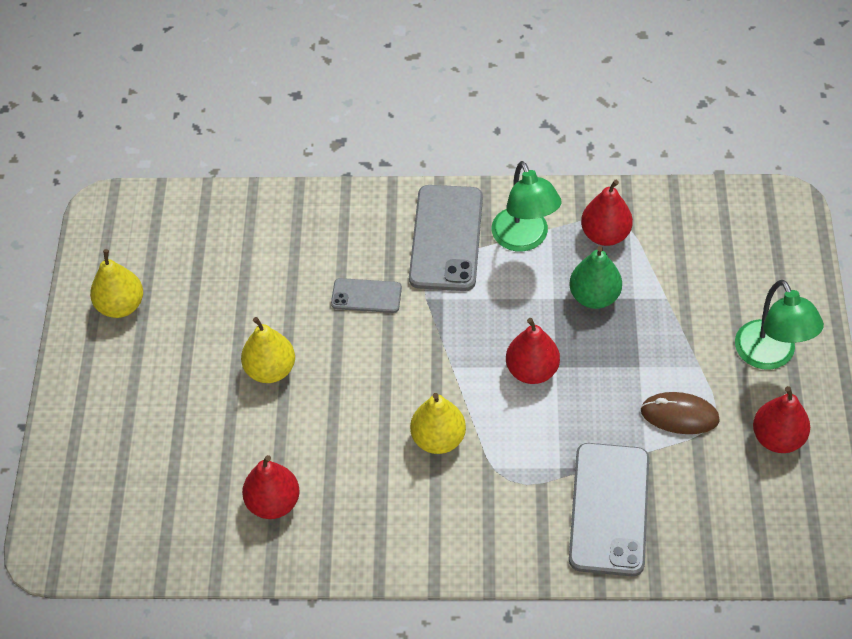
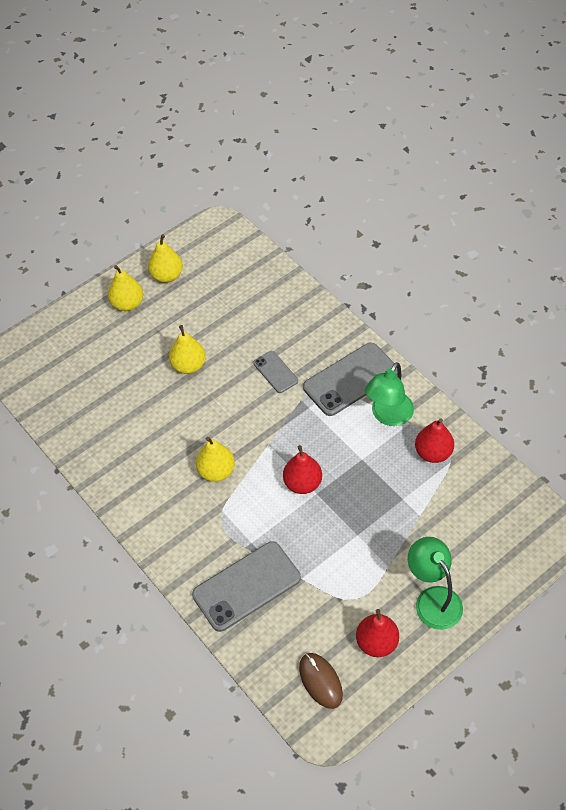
camera: 50 degrees right, 0 degrees up
red pear [242,455,300,519] -> none
green pear [569,246,622,309] -> none
brown mouse [641,392,720,434] -> brown mouse moved to [299,653,343,709]
green lamp [735,280,824,370] -> green lamp turned 120 degrees clockwise [408,537,463,630]
none -> yellow pear [108,265,143,311]

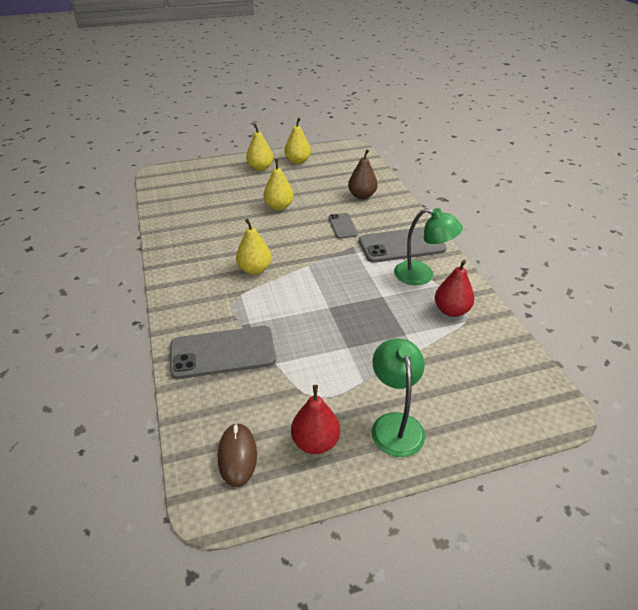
camera: 20 degrees right, 15 degrees down
red pear [283,445,322,494] -> none
green lamp [365,362,414,426] -> green lamp turned 120 degrees counterclockwise [394,208,463,285]
none -> brown pear [348,149,378,199]

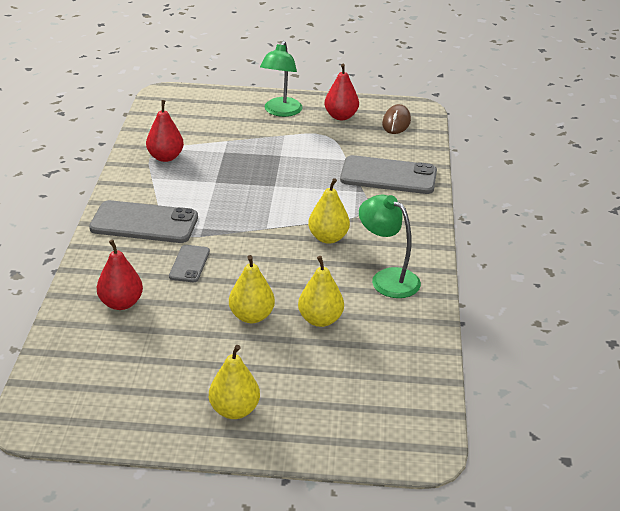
camera: 160 degrees left, 5 degrees down
yellow pear [285,118,311,164] -> yellow pear moved to [298,256,344,327]
brown pear [348,149,378,199] -> red pear [97,239,143,310]
green lamp [394,208,463,285] -> green lamp moved to [359,195,421,298]

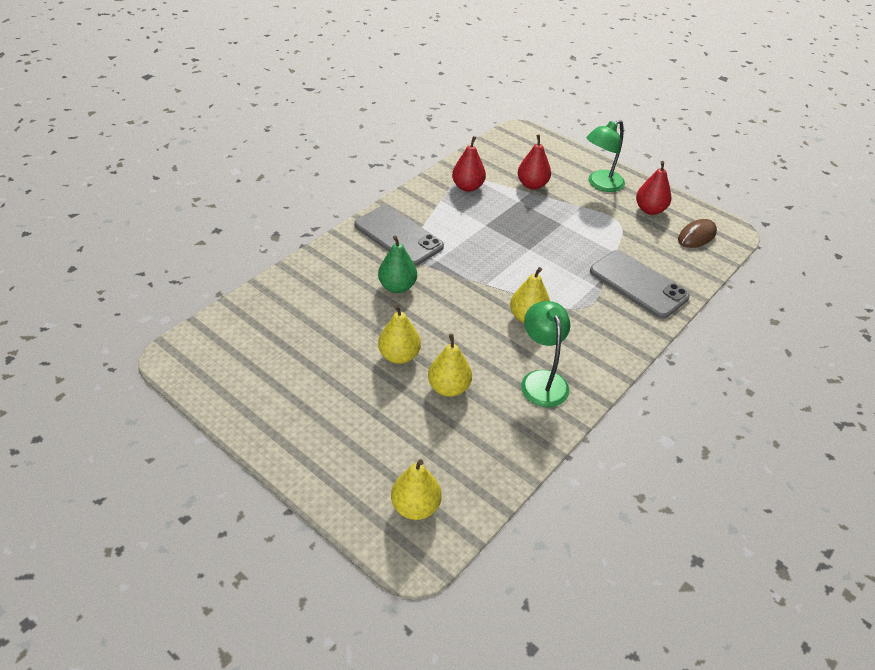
camera: 35 degrees right, 10 degrees up
red pear [97,239,143,310] -> red pear moved to [518,134,551,190]
grey phone [169,245,210,282] -> green pear [378,235,417,293]
yellow pear [209,345,260,419] -> yellow pear moved to [391,459,442,520]

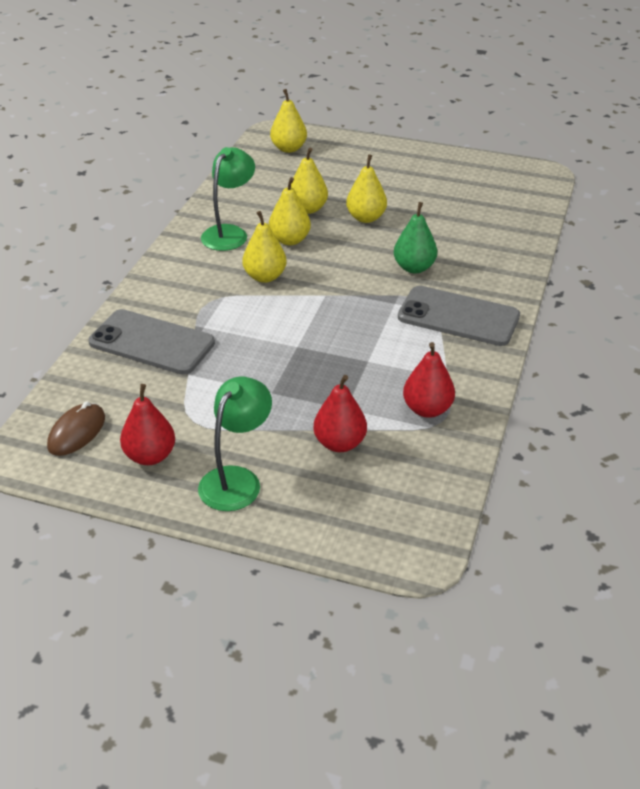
camera: 160 degrees right, 5 degrees down
green lamp [521,301,570,407] -> green lamp turned 120 degrees counterclockwise [201,147,255,251]
none -> yellow pear [269,177,311,245]

